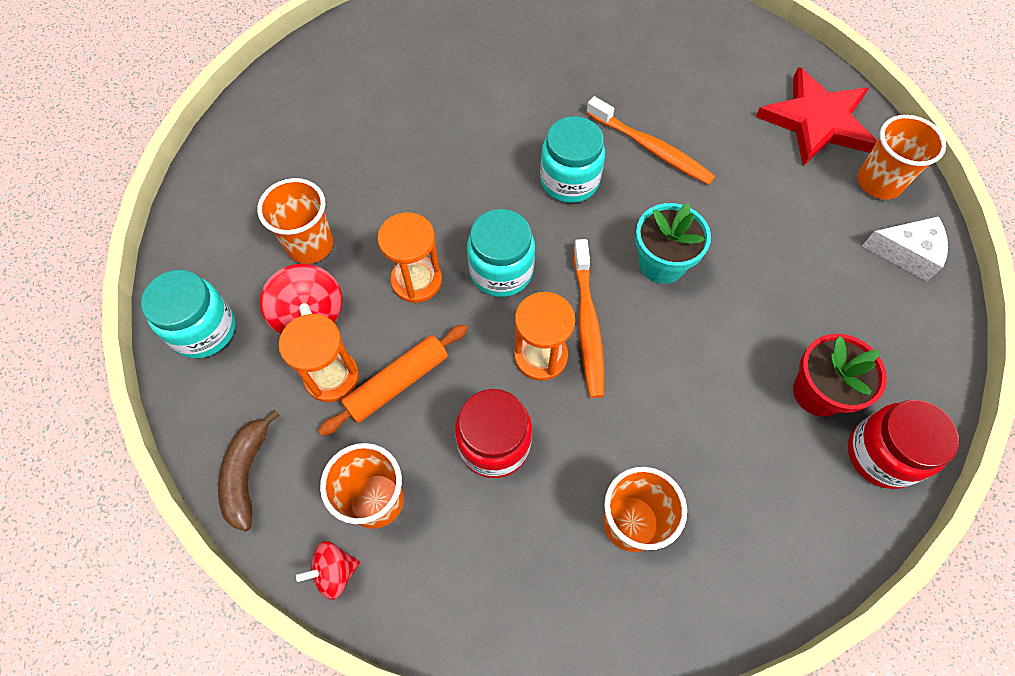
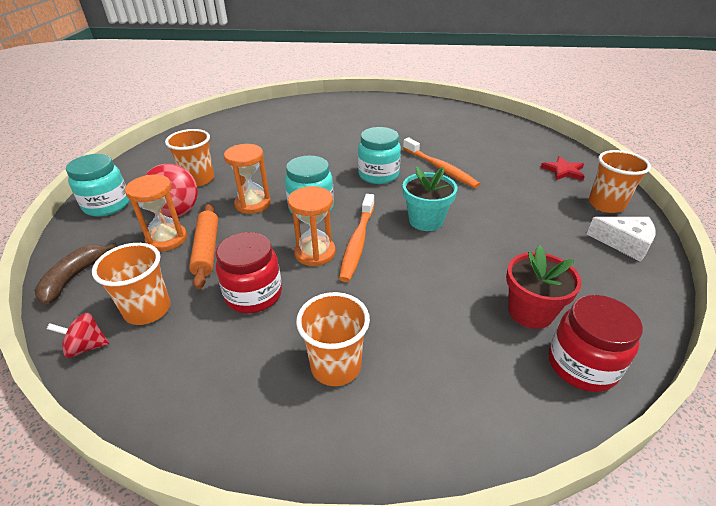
camera: 15 degrees right, 25 degrees down
orange rolling pin [318,324,468,436] -> orange rolling pin turned 75 degrees counterclockwise [189,204,218,289]
red star [756,67,877,166] -> red star [540,156,585,181], size x0.51

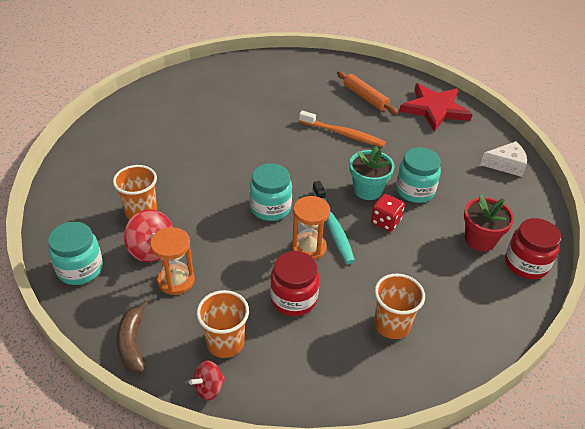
camera: 30 degrees left, 5 degrees up
orange rolling pin [189,204,218,289] -> orange rolling pin moved to [337,71,398,115]
orange hourglass [224,144,271,214] -> none
orange toothbrush [339,194,375,282] -> turquoise toothbrush [312,181,355,264]
turquoise jar [358,127,401,184] -> turquoise jar moved to [396,147,441,203]
red star [540,156,585,181] -> red star [399,84,473,132], size x1.96
orange cup [589,150,651,213] -> none
none -> red dice [371,194,405,232]

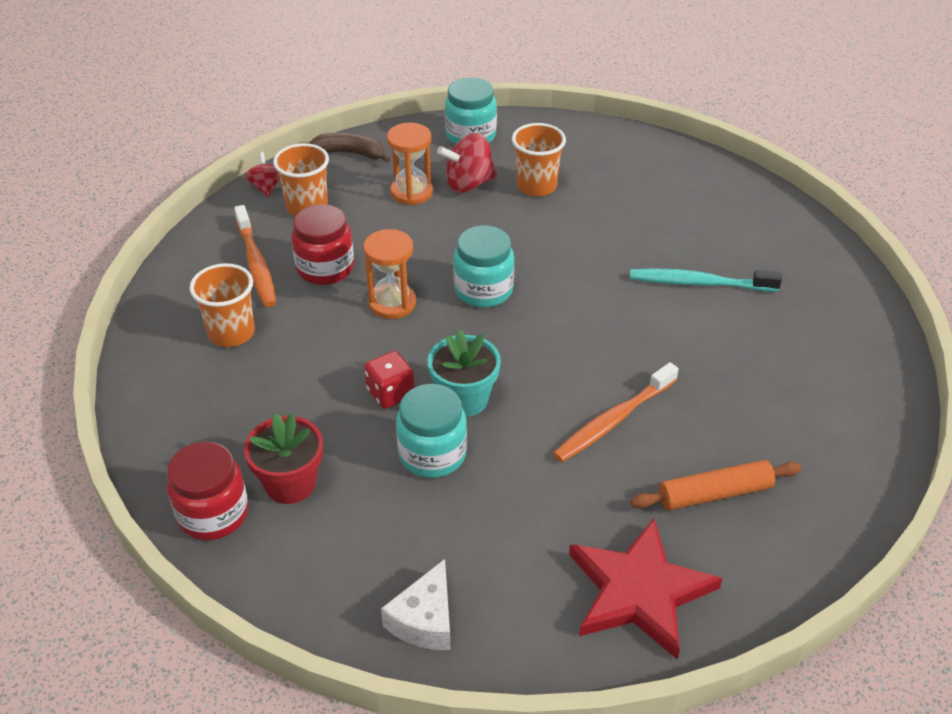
camera: 115 degrees right, 0 degrees up
turquoise toothbrush [312,181,355,264] -> turquoise toothbrush moved to [630,268,782,292]
none -> orange toothbrush [234,205,276,307]

